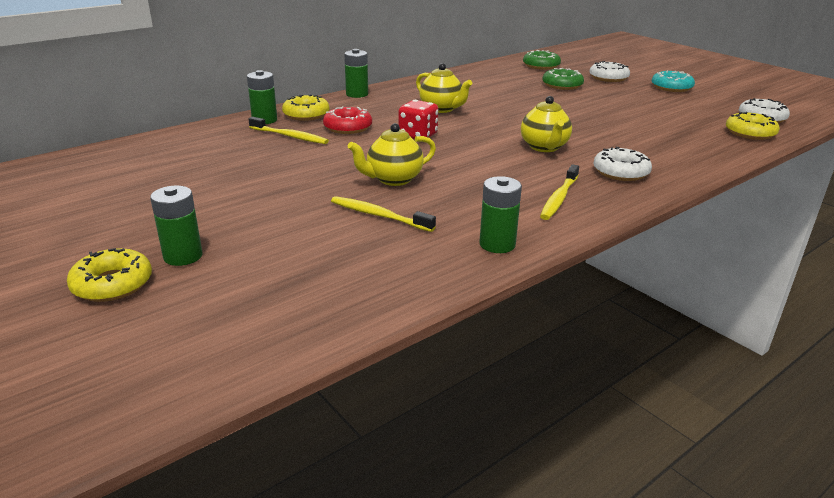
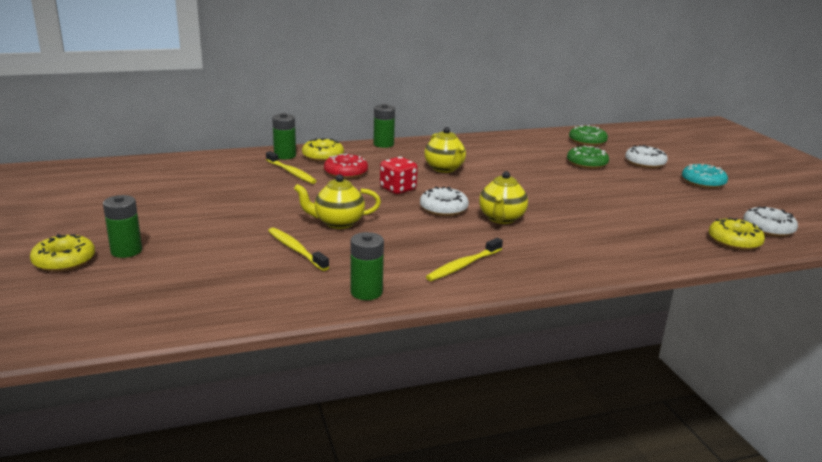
camera: 20 degrees right, 5 degrees down
white donut [593,146,652,181] -> white donut moved to [420,187,469,216]

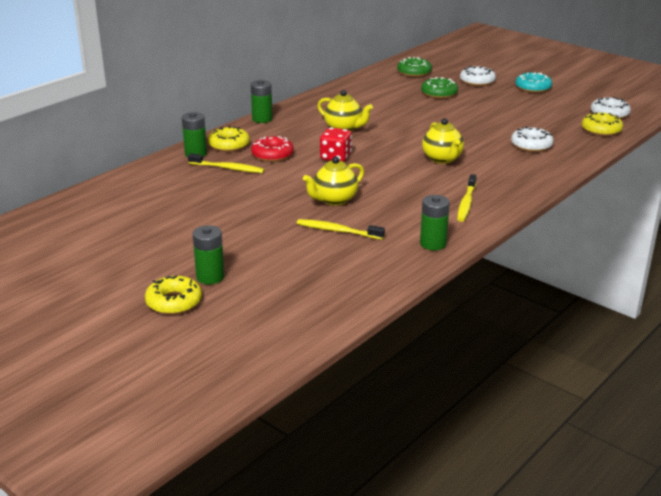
camera: 30 degrees left, 5 degrees up
white donut [420,187,469,216] -> white donut moved to [511,126,554,152]

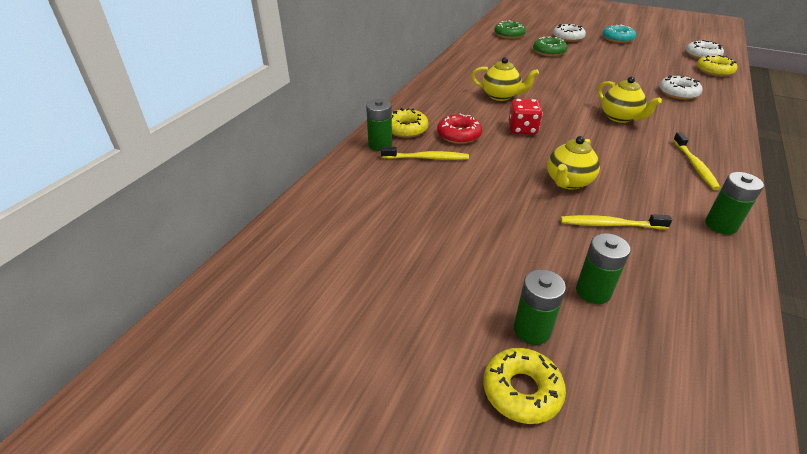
camera: 15 degrees left, 10 degrees up
green battery [251,80,273,123] -> green battery moved to [576,233,630,304]

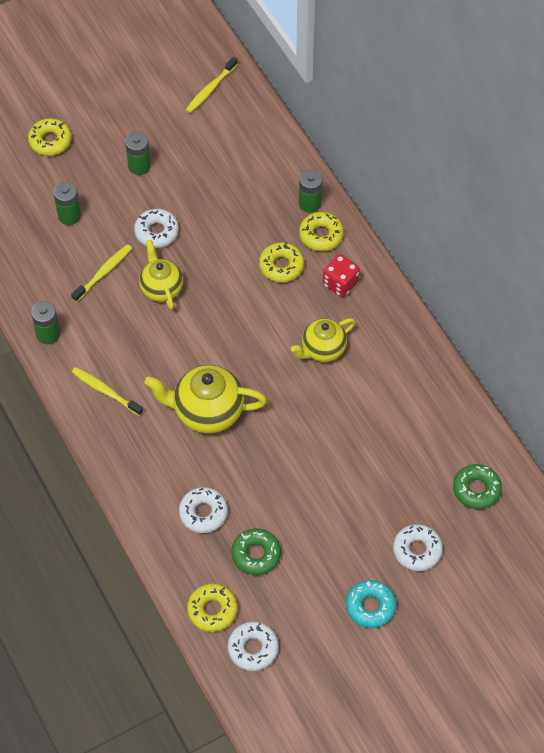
camera: 125 degrees right, 20 degrees up
yellow toothbrush [381,147,469,160] -> yellow toothbrush moved to [185,57,238,113]
red donut [437,114,482,144] -> yellow donut [259,242,304,282]
red dice [509,99,543,135] -> red dice moved to [323,254,360,297]
green battery [514,269,566,345] -> green battery moved to [125,132,151,175]
green donut [533,36,568,57] -> green donut moved to [231,528,281,575]
yellow teapot [598,76,662,123] -> yellow teapot [144,365,267,434], size x1.53
none -> white donut [134,209,179,248]

